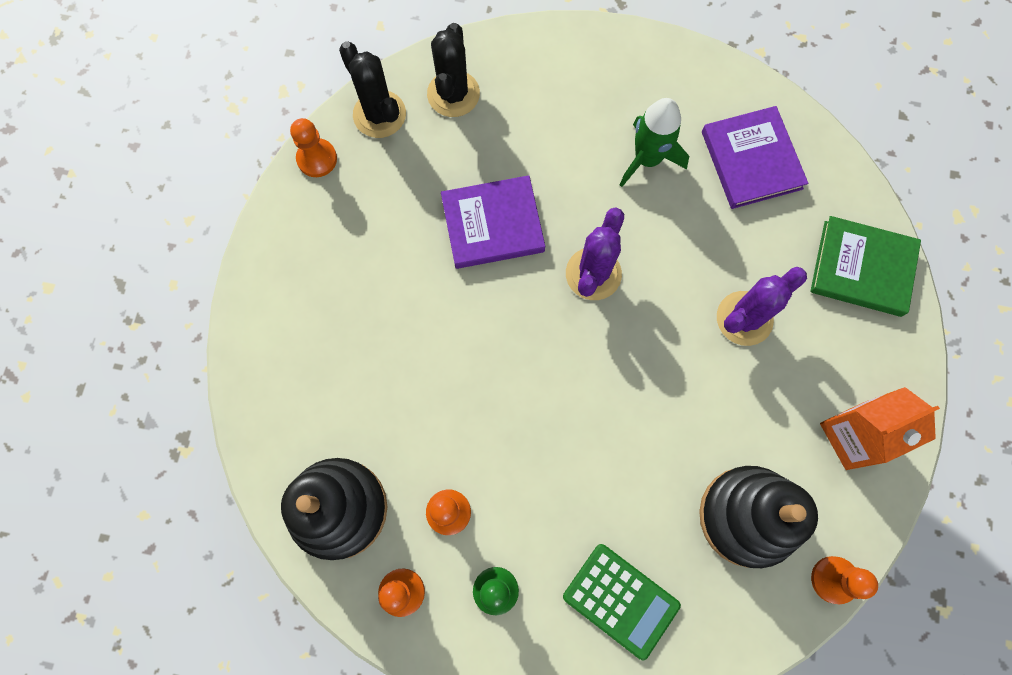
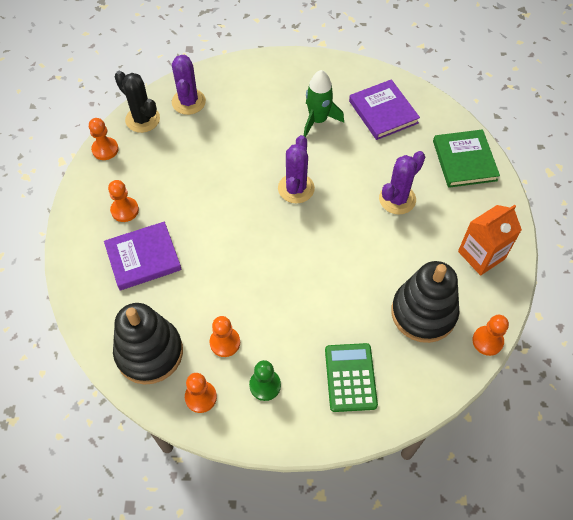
camera: 10 degrees left, 15 degrees down
black cactus [427,23,480,117] -> purple cactus [172,55,206,115]
purple book [441,175,545,269] -> purple book moved to [104,221,182,290]
green calculator [563,544,681,660] -> green calculator turned 120 degrees counterclockwise [325,343,378,412]
green book [810,216,921,317] -> green book turned 75 degrees clockwise [433,129,500,188]
none -> orange pawn [108,180,139,222]

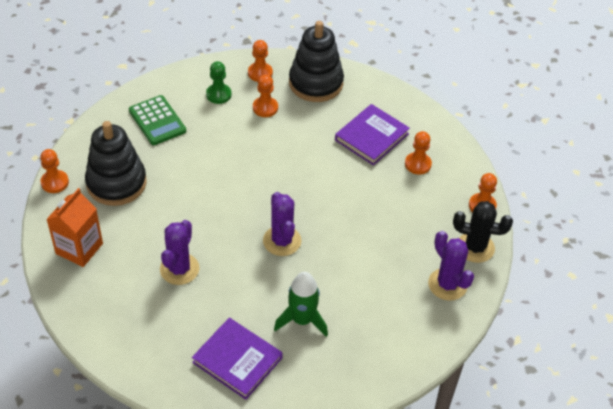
camera: 150 degrees right, 10 degrees down
green book [433,129,500,188] -> none

